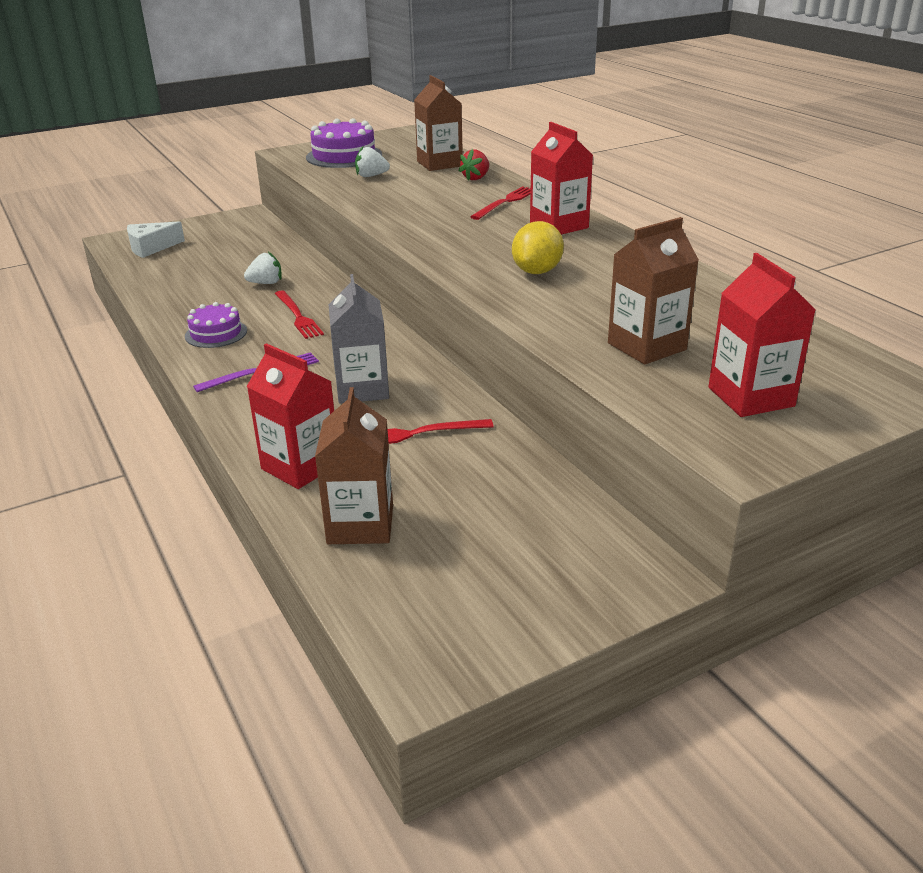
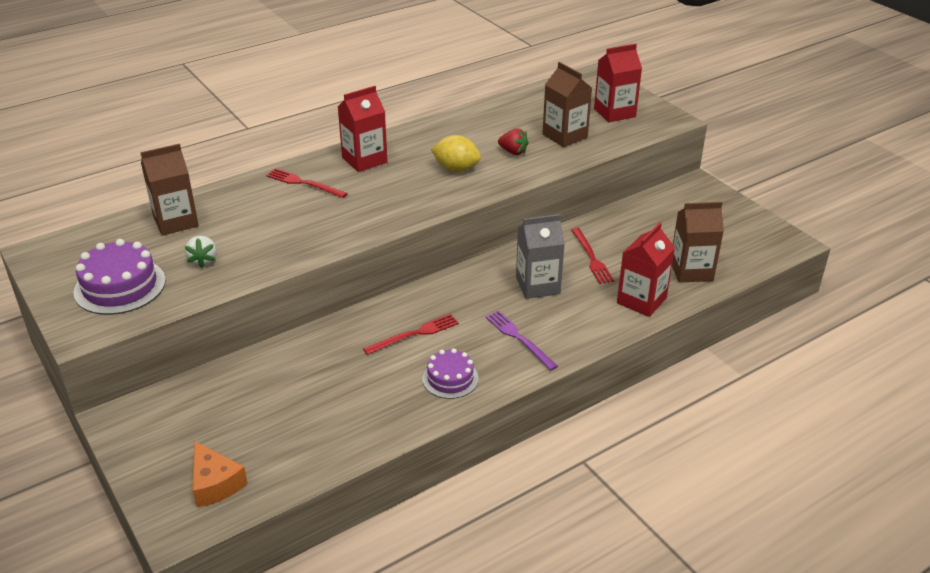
camera: 95 degrees left, 5 degrees up
white cheese [127,221,185,258] -> orange cheese [192,441,248,508]
white strawberry [244,252,282,284] -> none
red strawberry [459,149,489,181] -> red strawberry moved to [498,128,529,155]

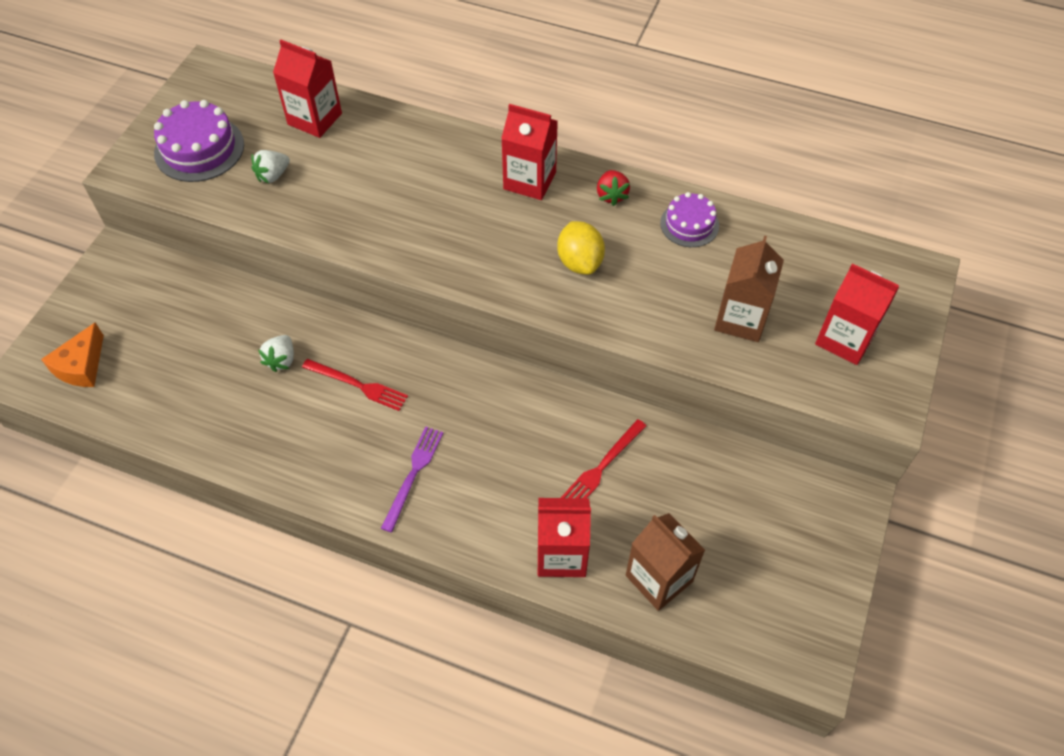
camera: 55 degrees right, 20 degrees up
brown carton [140,144,199,236] -> red carton [273,40,342,138]
red fork [266,168,348,198] -> none
purple cake [422,348,479,399] -> purple cake moved to [660,192,719,247]
red strawberry [498,128,529,155] -> red strawberry moved to [597,170,630,206]
grey carton [516,214,565,299] -> none
none -> white strawberry [258,335,294,372]

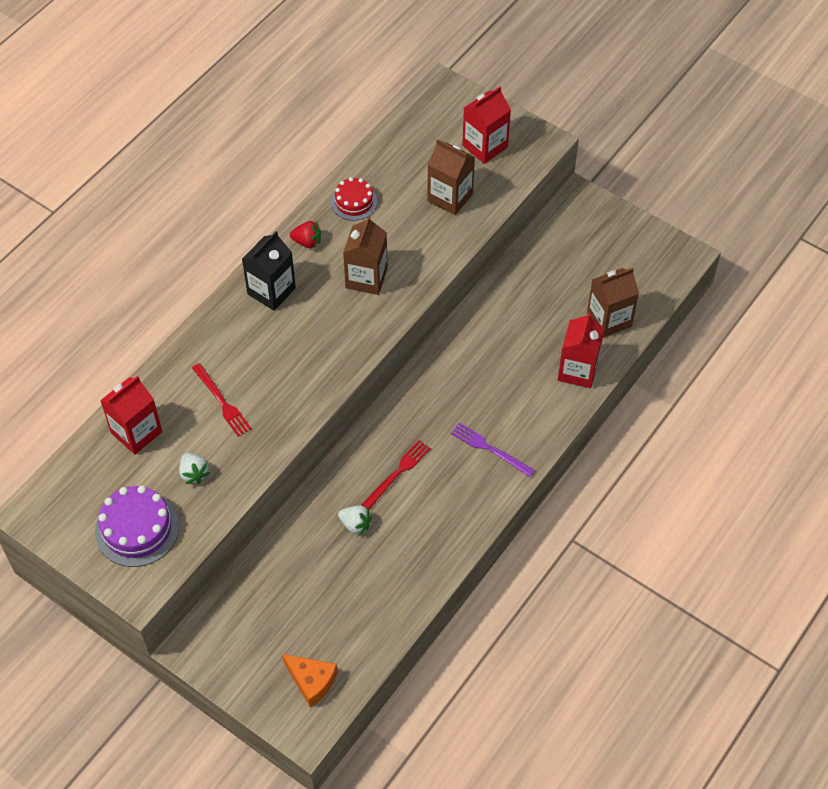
camera: 75 degrees left, 0 degrees up
red carton [501,104,558,200] -> black carton [242,231,296,311]
yellow lemon [557,221,605,275] -> brown carton [343,216,388,295]
red fork [561,419,646,498] -> red fork moved to [192,363,252,437]
purple cake [660,192,719,247] -> red cake [331,177,377,221]

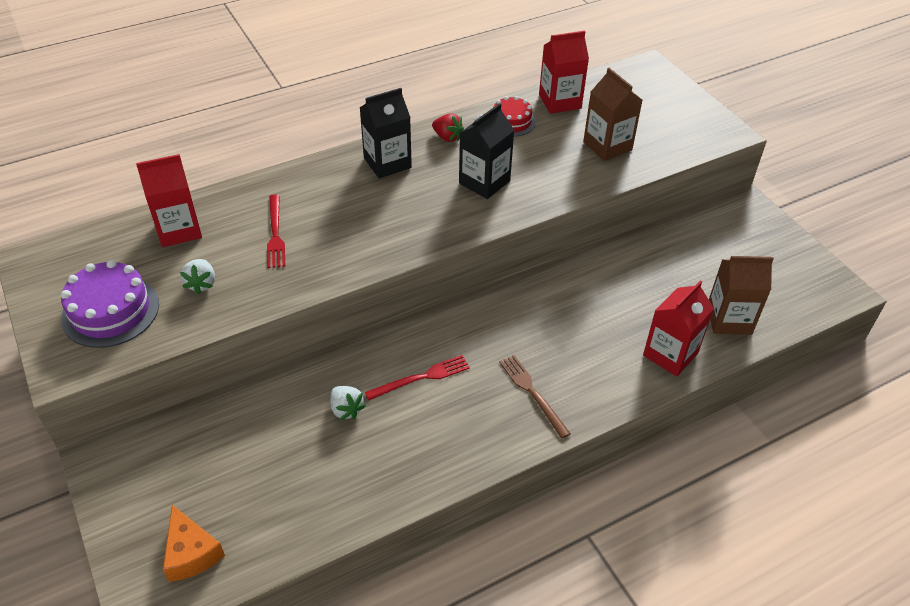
camera: 25 degrees right, 10 degrees down
brown carton [343,216,388,295] -> black carton [459,103,515,199]
purple fork [451,422,535,477] -> brown fork [499,355,571,439]
red carton [462,86,511,164] -> red carton moved to [539,31,589,114]

